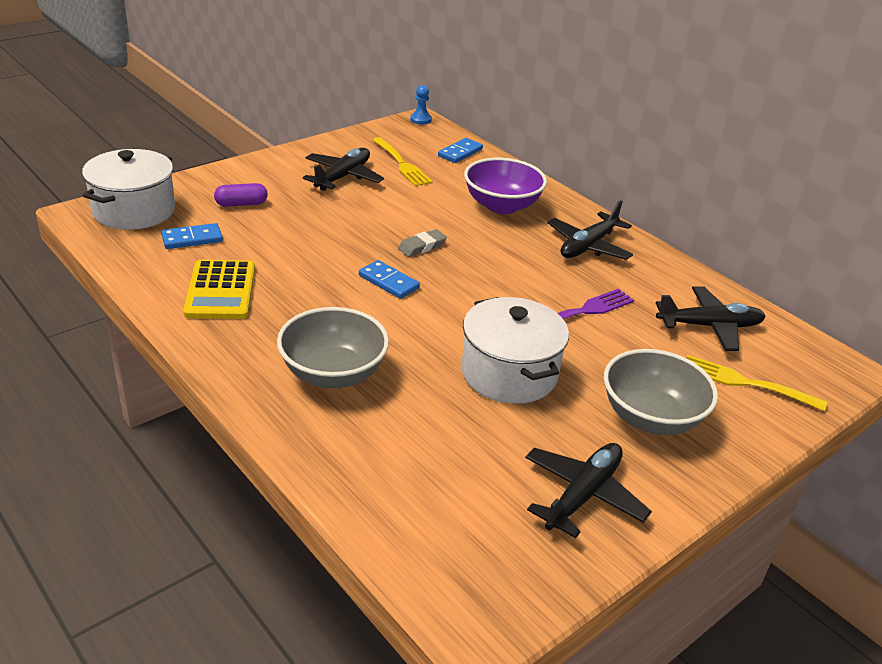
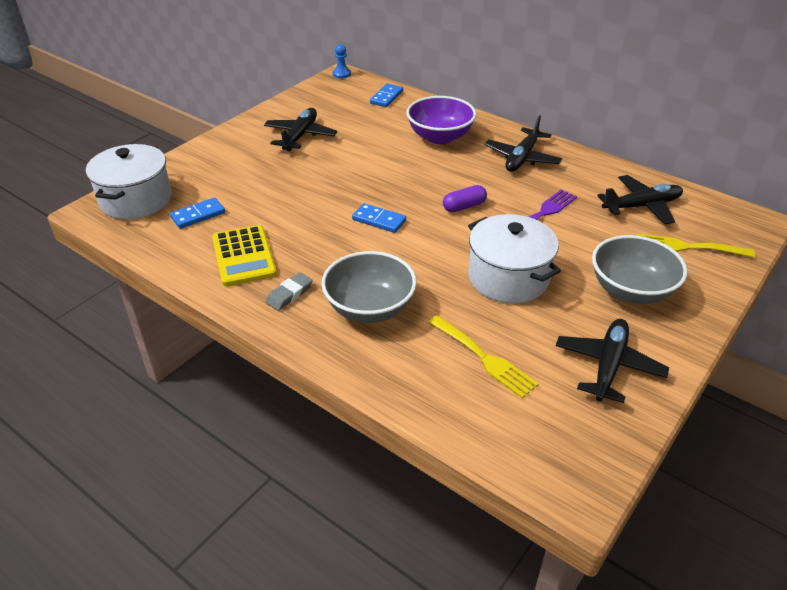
camera: 10 degrees left, 5 degrees up
purple capsule [214,183,268,207] -> purple capsule moved to [443,185,487,213]
yellow fork [373,137,433,187] -> yellow fork moved to [428,315,539,398]
grey eraser [398,229,447,257] -> grey eraser moved to [266,272,313,311]

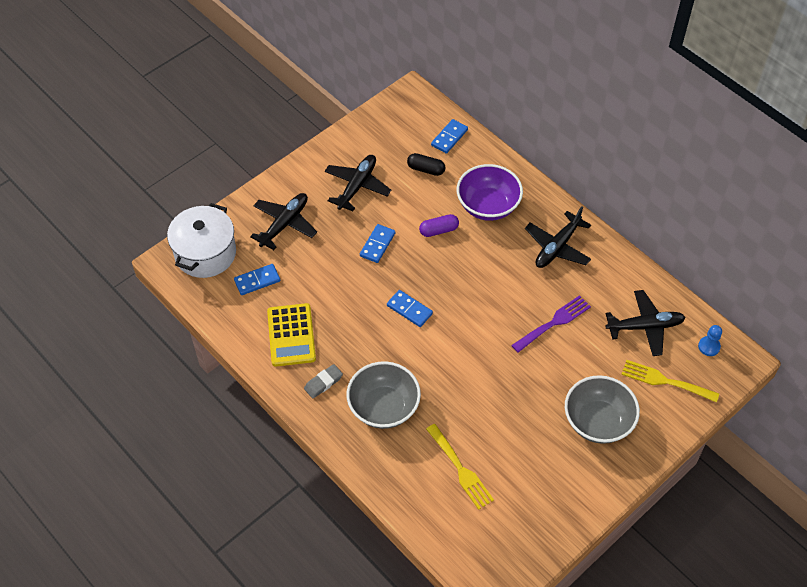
camera: 10 degrees right, 15 degrees up
blue pawn [333,44,351,78] -> blue pawn moved to [698,325,722,356]
purple capsule [443,185,487,213] -> purple capsule moved to [419,214,459,237]
white pot [468,214,561,303] -> none
black plane [556,319,669,403] -> black plane moved to [250,193,317,250]
none -> blue domino [360,224,395,263]
none -> black capsule [407,153,445,176]

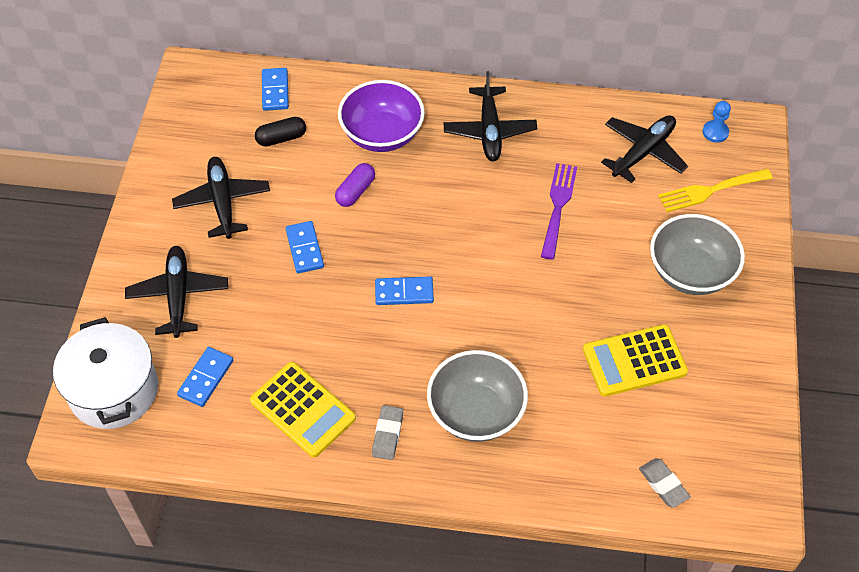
camera: 40 degrees left, 0 degrees up
yellow fork [426,424,494,510] -> none
none -> yellow calculator [583,324,688,397]
none -> grey eraser [639,458,690,508]

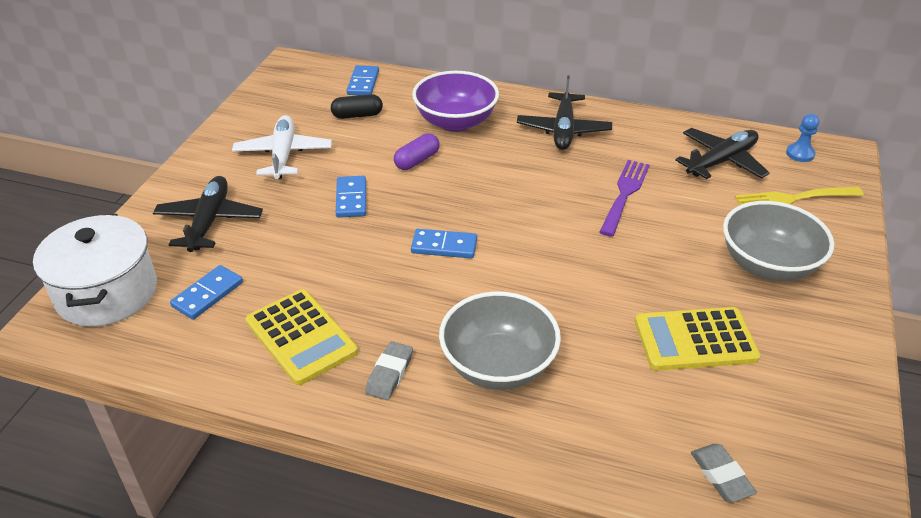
camera: 10 degrees right, 15 degrees down
black plane [172,157,270,239] -> white plane [232,115,332,179]

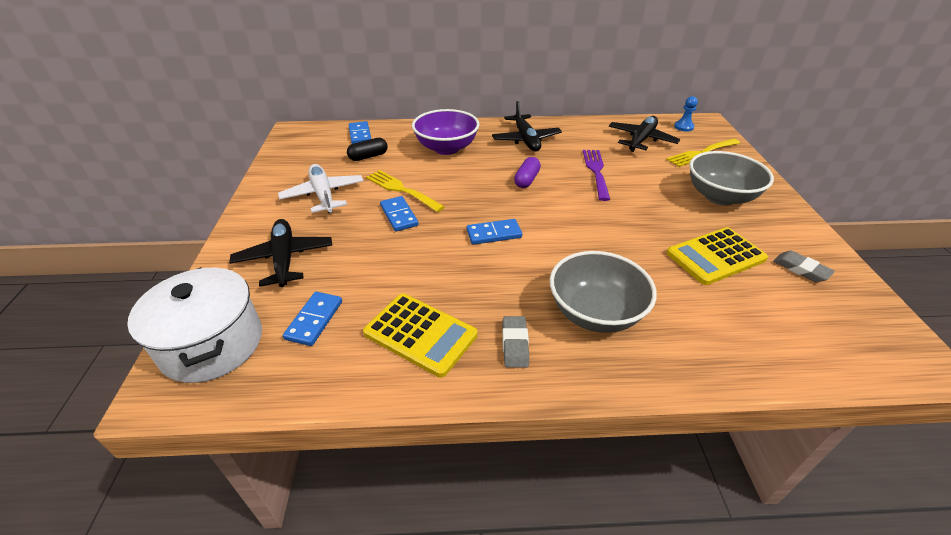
camera: 20 degrees left, 0 degrees up
purple capsule [394,133,440,170] -> purple capsule moved to [514,157,541,188]
grey eraser [691,444,757,502] -> grey eraser moved to [773,251,835,282]
none -> yellow fork [366,170,445,212]

